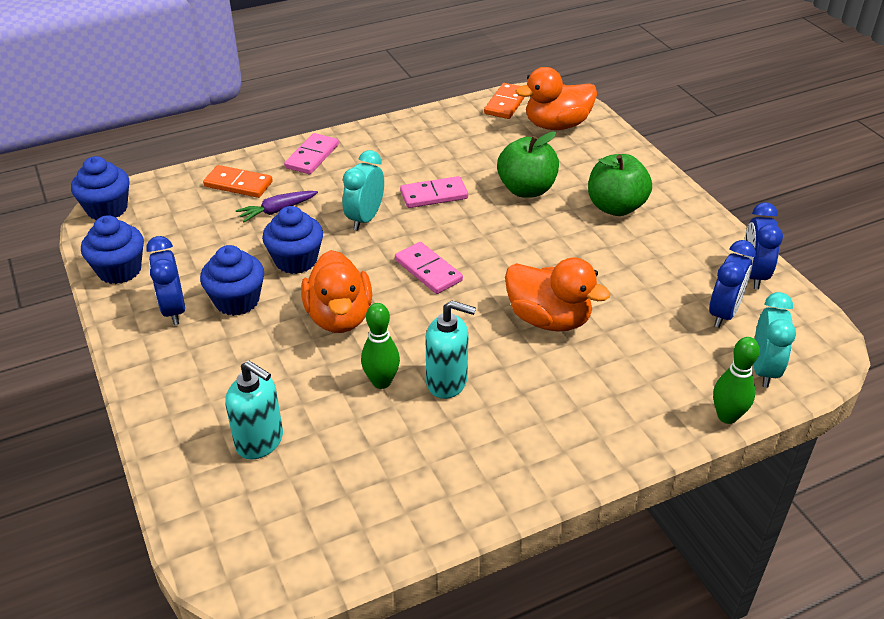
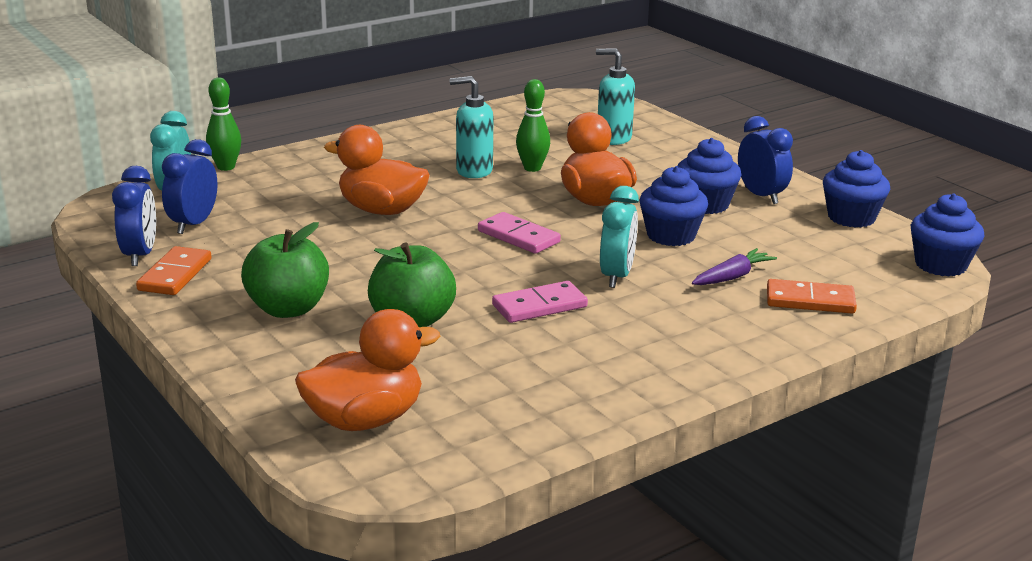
camera: 170 degrees right, 15 degrees down
pink domino [284,133,339,174] -> none
orange domino [484,83,525,119] -> orange domino moved to [136,246,211,295]

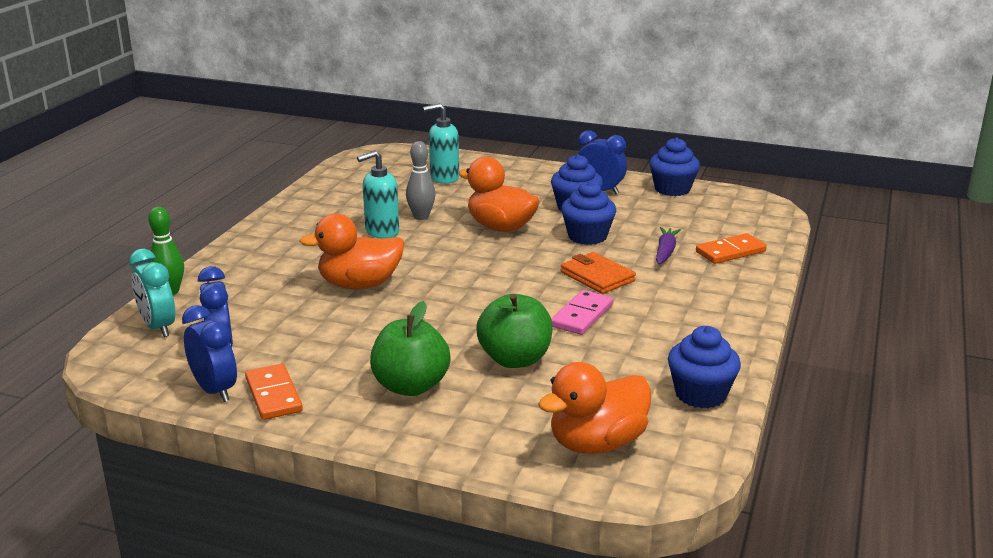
camera: 35 degrees left, 0 degrees up
orange duck [295,309,440,431] -> orange duck turned 150 degrees counterclockwise [538,362,651,454]
pink domino [478,212,561,254] -> none
green bowling pin [516,79,550,172] -> grey bowling pin [406,141,436,220]
turquoise clock [600,186,639,288] -> orange wallet [561,252,636,294]
blue cupcake [911,193,985,277] -> blue cupcake moved to [668,326,741,409]

